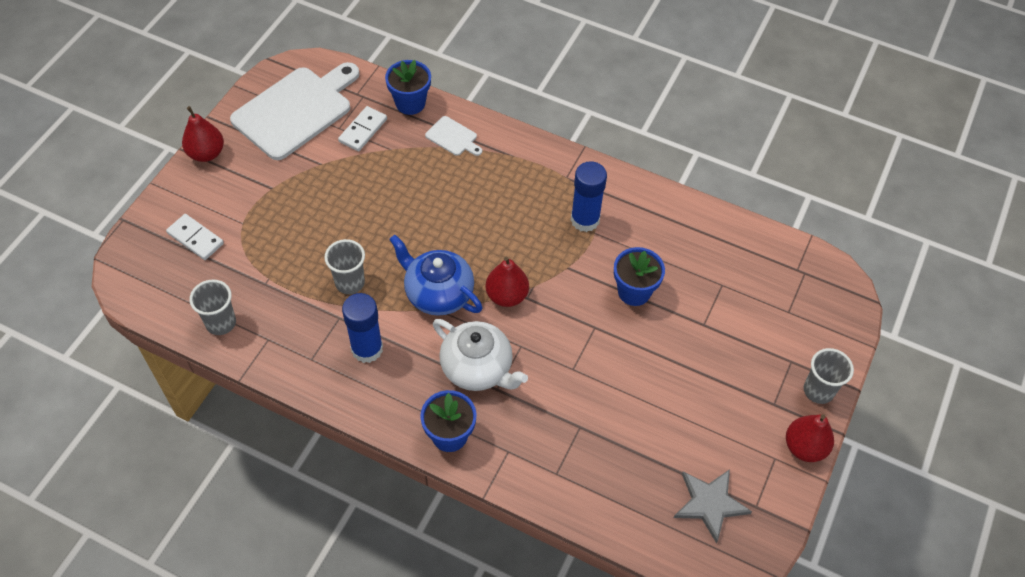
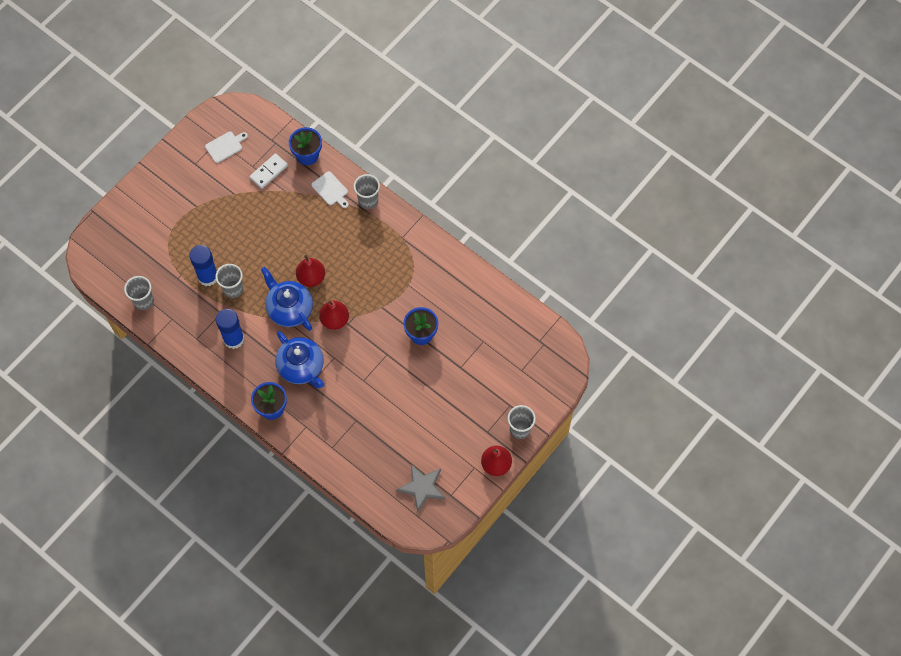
camera: 15 degrees right, 10 degrees up
white domino [166,214,224,260] -> none
red pear [182,106,224,162] -> red pear moved to [296,255,325,287]
white cutting board [230,62,360,160] -> white cutting board [205,131,248,163], size x0.43
white teapot [433,319,528,391] -> blue teapot [275,331,324,388]
blue glue stick [571,161,607,232] -> blue glue stick moved to [189,245,217,286]
none -> grey cup [354,174,380,209]

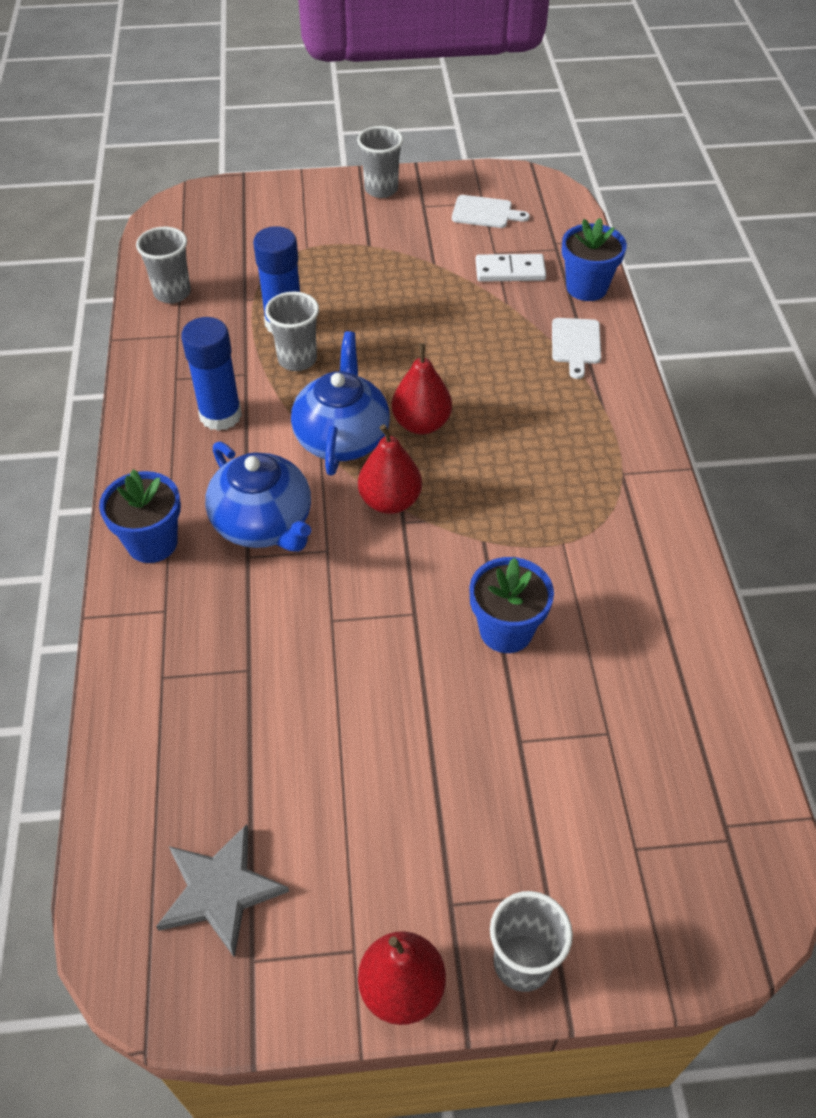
camera: 45 degrees right, 15 degrees down
blue teapot [275,331,324,388] -> blue teapot turned 45 degrees counterclockwise [205,441,311,552]
grey cup [354,174,380,209] -> grey cup moved to [357,126,403,198]

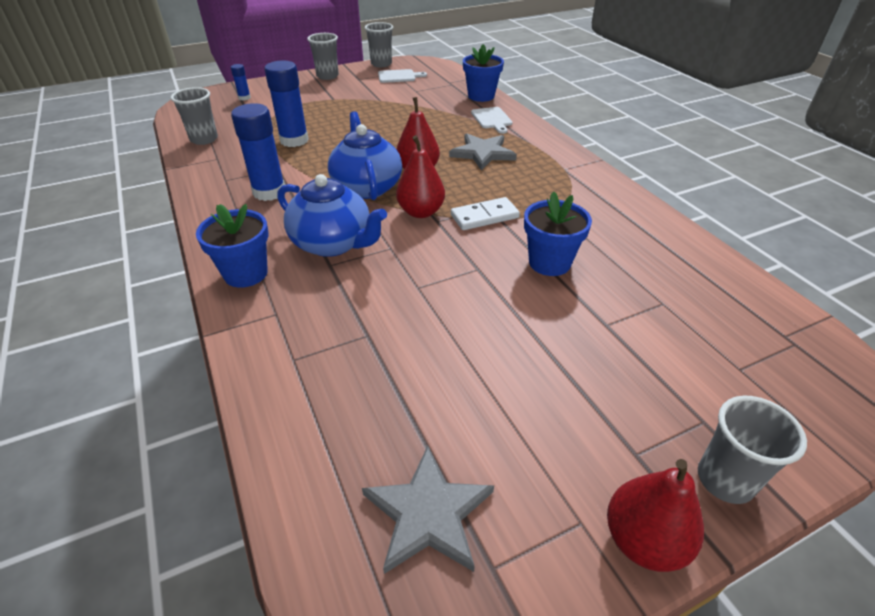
camera: 20 degrees left, 10 degrees down
grey cup [265,291,319,371] -> grey cup moved to [365,22,393,67]
white domino [476,254,546,282] -> white domino moved to [451,197,520,230]
none -> blue glue stick [231,64,251,101]
none -> grey star [449,133,517,171]

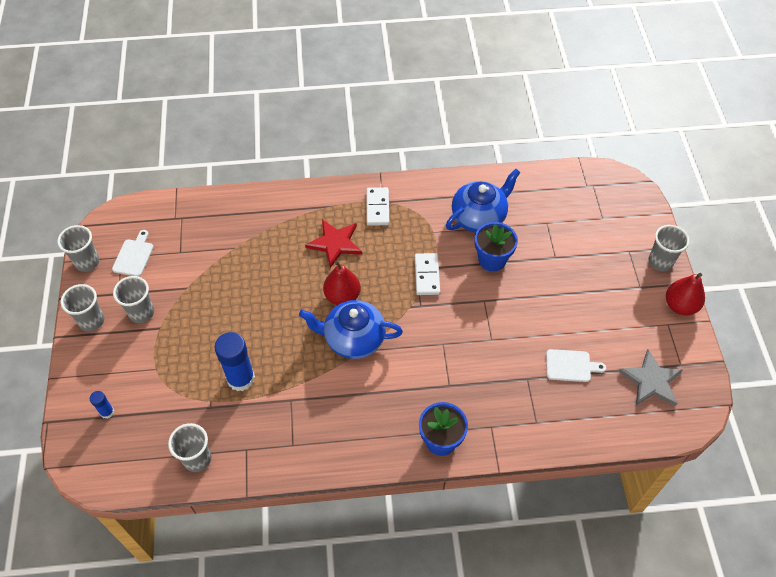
camera: 70 degrees left, 15 degrees up
blue glue stick [231,103,285,201] -> none
blue teapot [277,174,387,257] -> blue teapot moved to [446,169,521,232]
red pear [396,135,445,218] -> none
grey star [449,133,517,171] -> red star [305,219,362,268]
blue flower pot [463,44,504,102] -> none
white cutting board [471,107,513,134] -> white cutting board moved to [546,349,606,382]
none -> grey cup [113,276,154,323]
none -> white domino [366,187,389,226]

